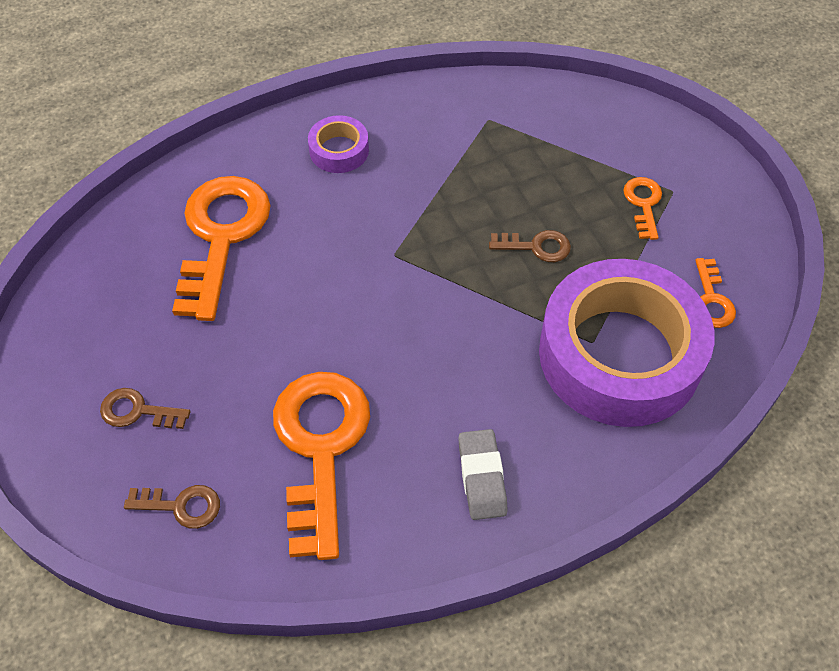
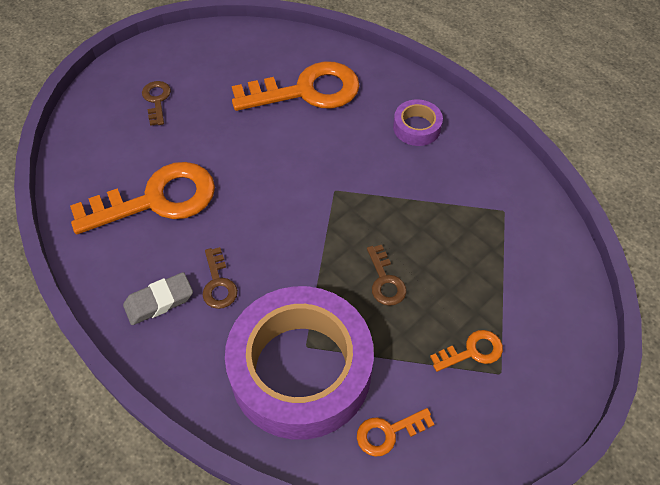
camera: 70 degrees right, 0 degrees up
brown key [124,485,220,529] -> brown key moved to [203,247,238,309]

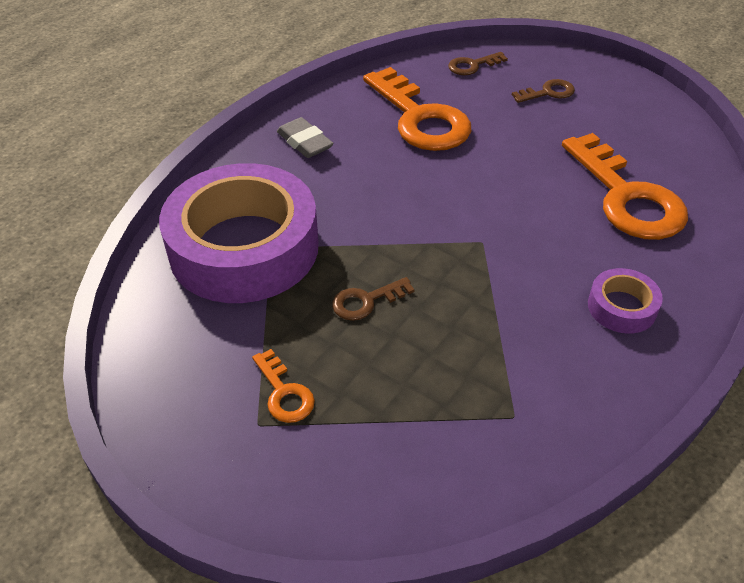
camera: 80 degrees right, 10 degrees down
brown key [203,247,238,309] -> brown key moved to [448,52,508,75]
orange key [357,408,434,457] -> none

